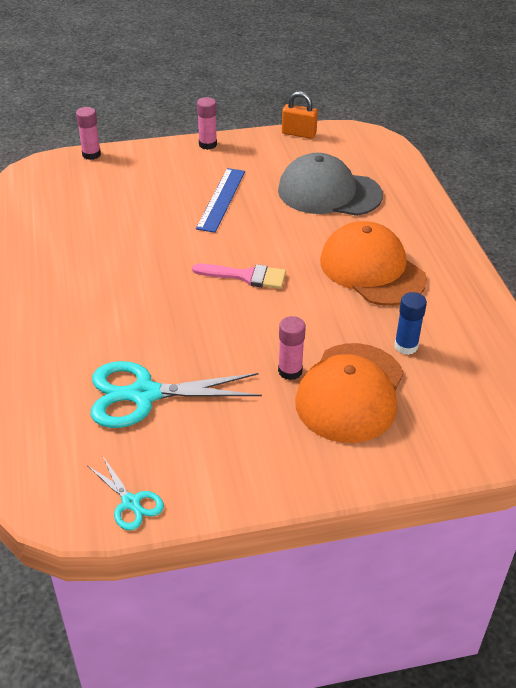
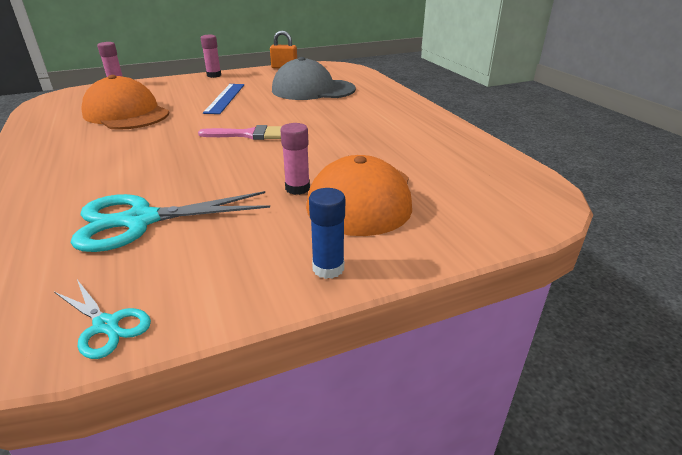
camera: 10 degrees left, 10 degrees down
orange cap [320,221,427,306] -> orange cap moved to [81,75,169,130]
blue glue stick [394,292,427,355] -> blue glue stick moved to [309,188,345,279]

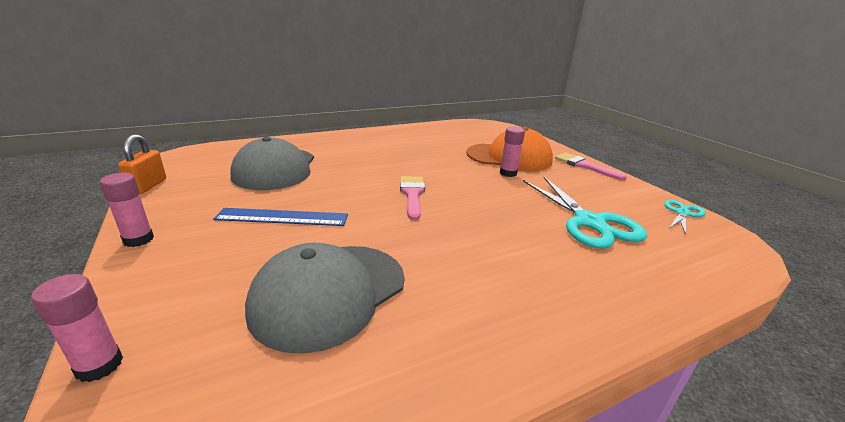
camera: 95 degrees left, 5 degrees down
orange cap [81,75,169,130] -> grey cap [245,243,405,354]
blue glue stick [309,188,345,279] -> pink brush [555,153,627,181]

